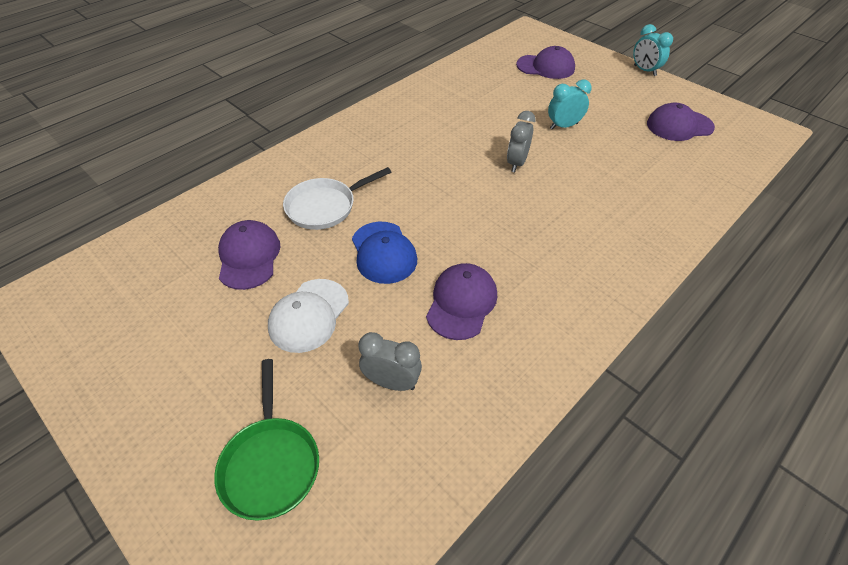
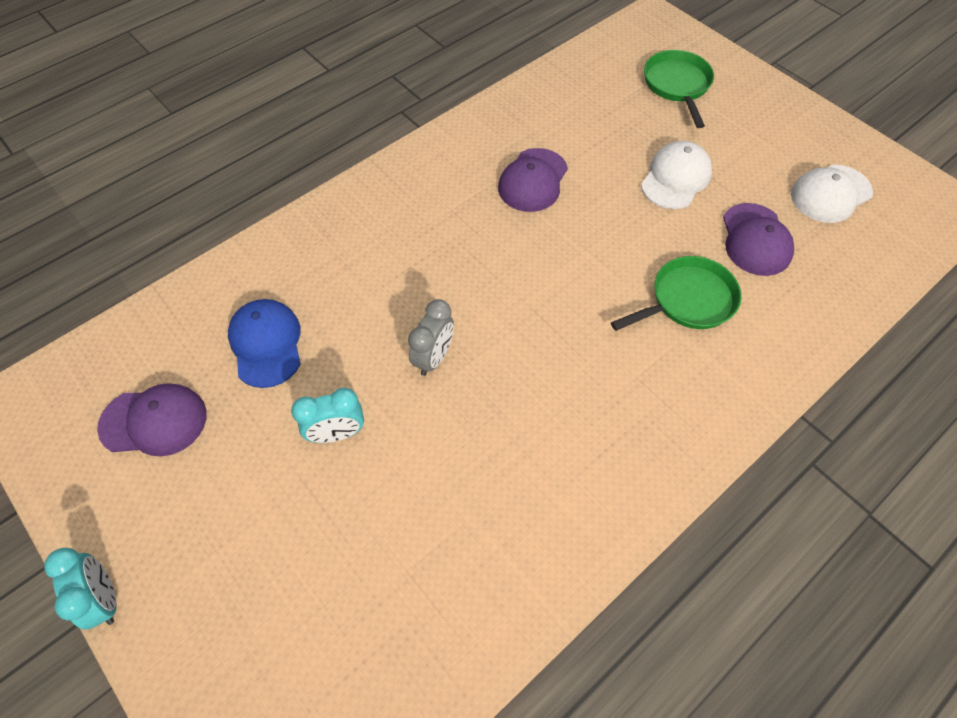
camera: 175 degrees left, 10 degrees up
white pan [283,167,391,230] -> green pan [611,256,741,331]
blue cap [352,222,417,284] -> blue cap moved to [228,299,301,388]
grey clock [359,332,422,391] -> none
purple cap [516,46,575,79] -> none
none -> white cap [791,165,873,223]

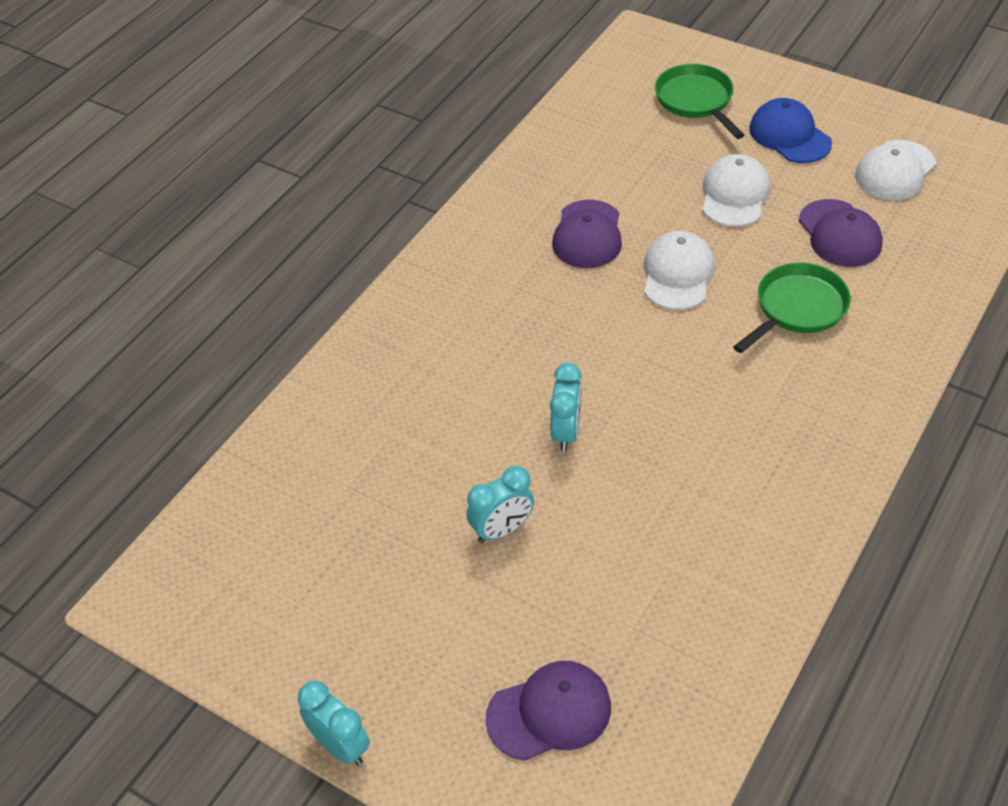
camera: 15 degrees left, 10 degrees down
purple cap [97,383,207,456] -> purple cap moved to [486,661,611,761]
blue cap [228,299,301,388] -> blue cap moved to [749,98,832,163]
grey clock [408,299,454,376] -> turquoise clock [550,363,582,451]
none -> white cap [644,231,715,310]

